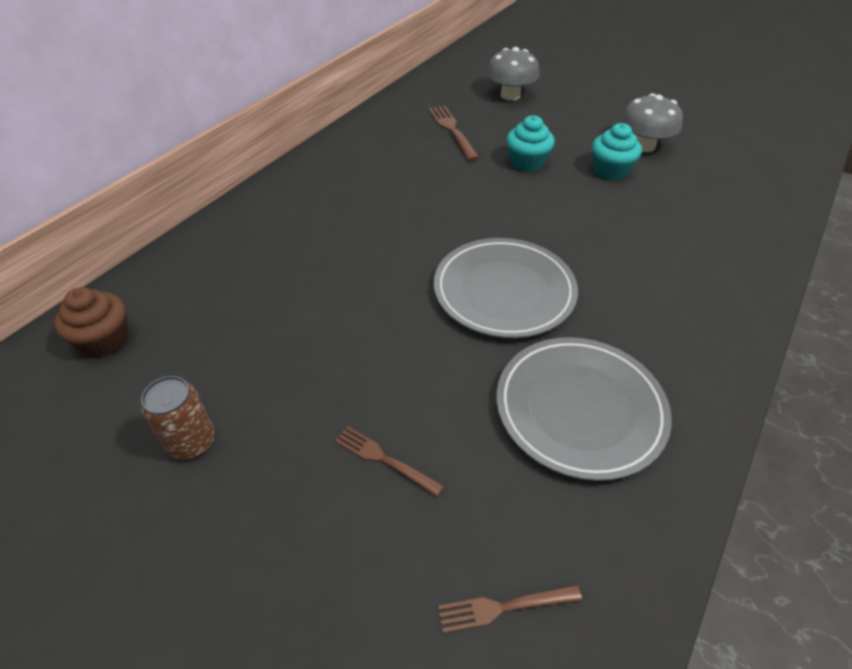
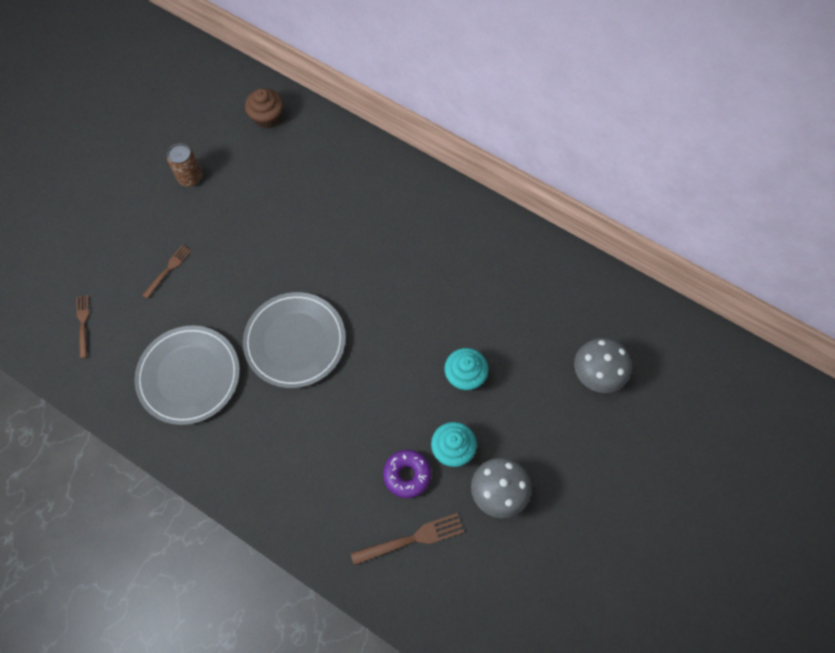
camera: 90 degrees right, 20 degrees up
brown fork [428,106,479,161] -> brown fork moved to [351,513,464,565]
none -> purple donut [383,450,431,498]

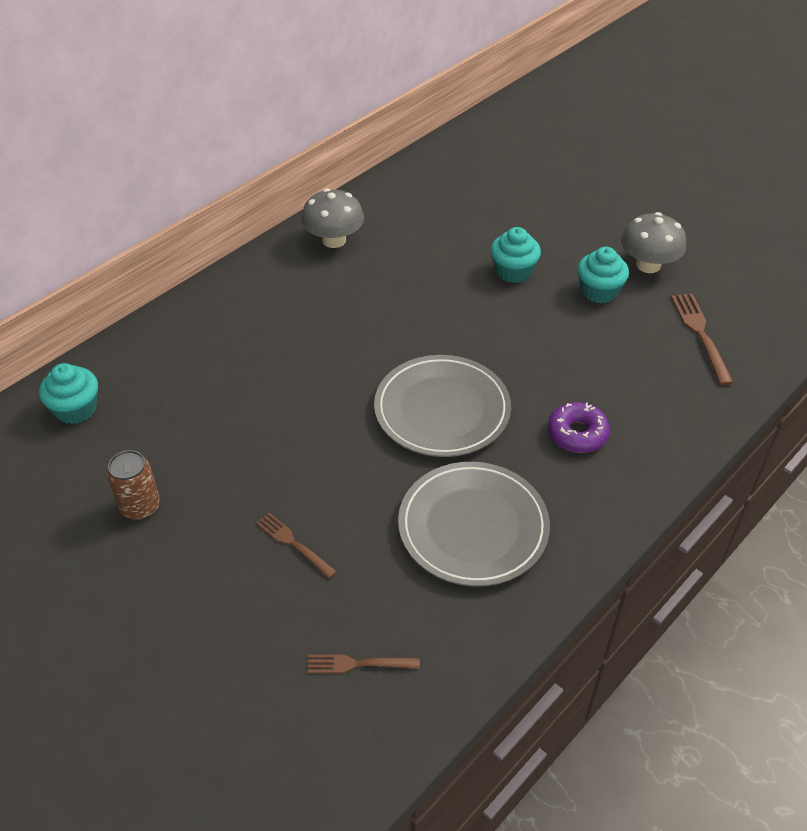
camera: 80 degrees left, 20 degrees down
brown cupcake [245,88,283,129] -> turquoise cupcake [39,363,98,424]
purple donut [383,450,431,498] -> purple donut moved to [548,402,610,453]
grey mushroom [574,338,631,393] -> grey mushroom moved to [301,188,364,248]

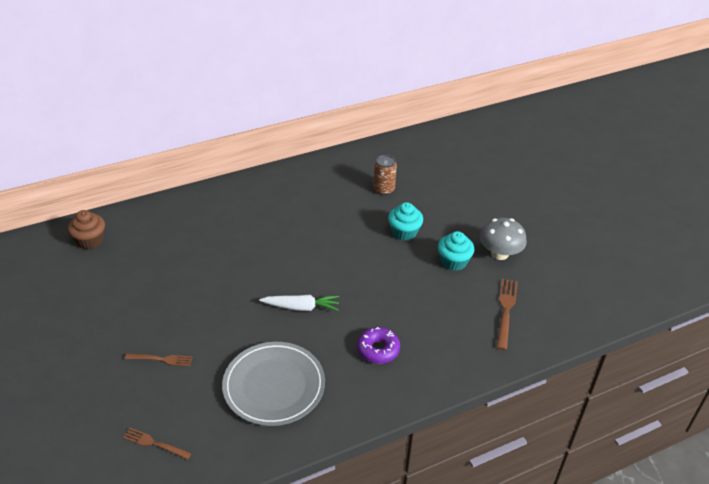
camera: 20 degrees right, 5 degrees down
turquoise cupcake [39,363,98,424] -> brown cupcake [68,210,105,249]
brown can [107,450,160,520] -> brown can moved to [373,155,397,195]
brown fork [256,513,337,578] -> brown fork turned 120 degrees clockwise [125,353,193,366]
grey mushroom [301,188,364,248] -> none
grey plate [374,355,511,457] -> white carrot [259,295,340,311]

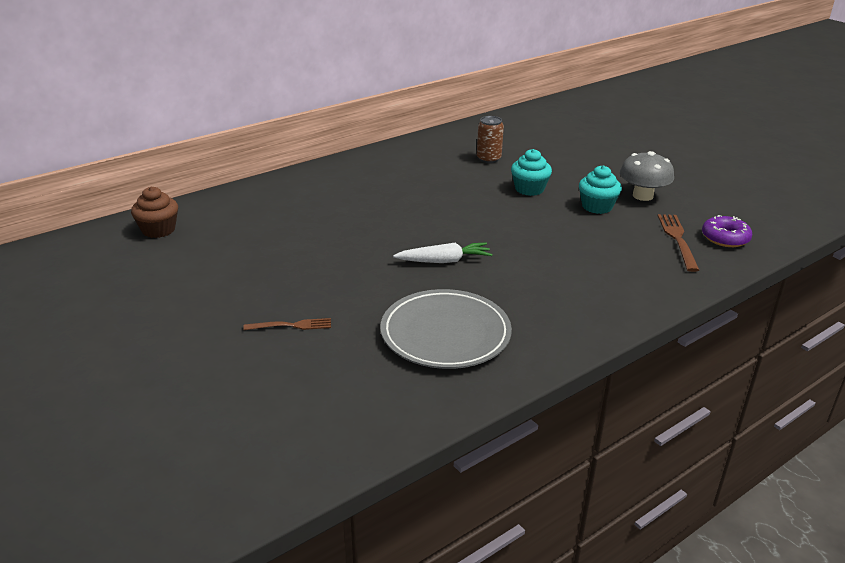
camera: 10 degrees left, 10 degrees down
brown fork [123,428,191,460] -> none
purple donut [357,327,400,364] -> purple donut moved to [702,215,753,247]

